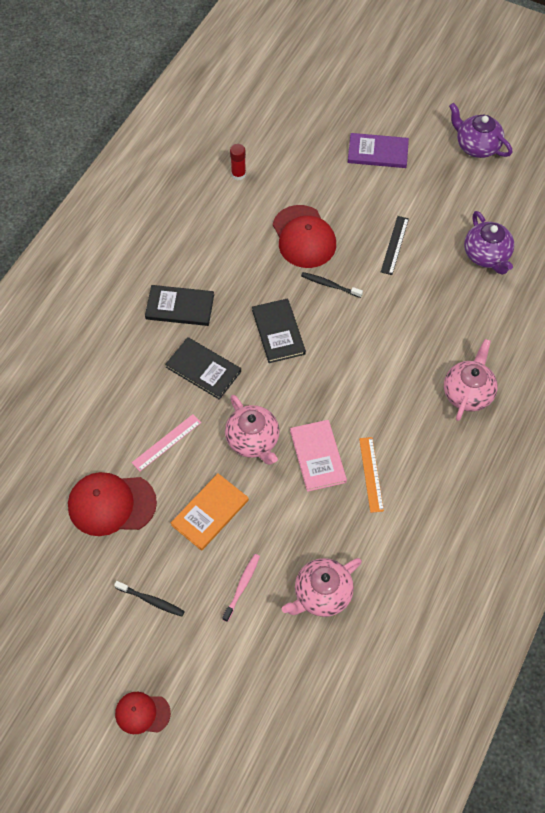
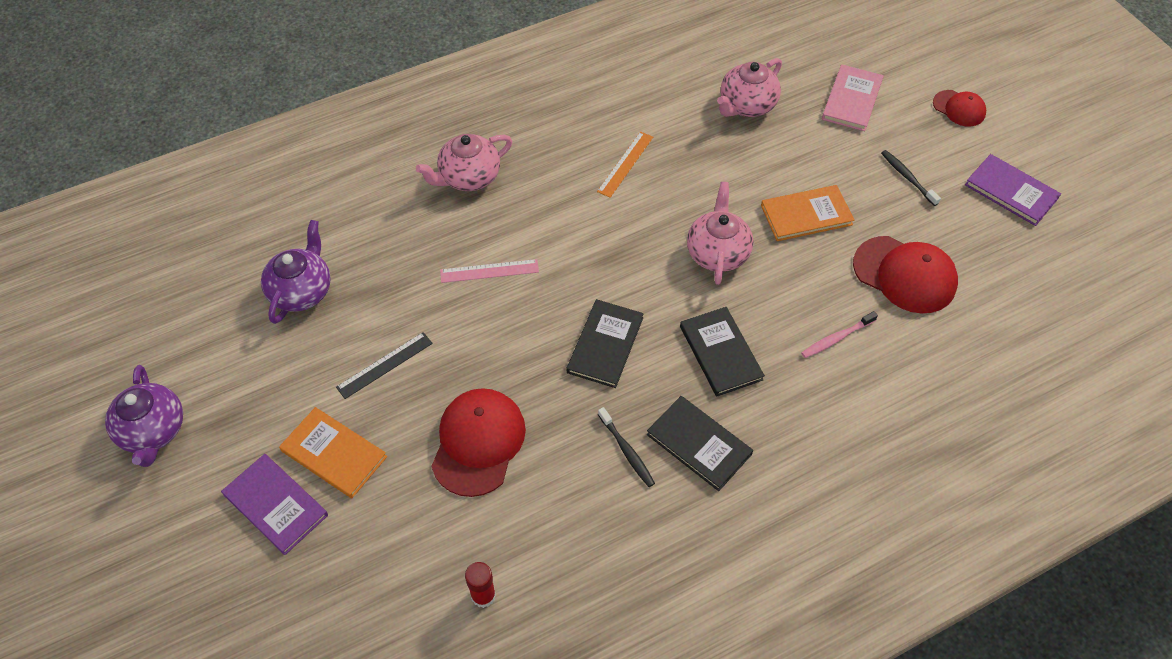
camera: 145 degrees left, 5 degrees down
pink ruler [132,414,201,471] -> pink ruler moved to [440,259,539,283]
pink toothbrush [222,554,260,622] -> pink toothbrush moved to [801,311,878,358]
pink teapot [282,558,362,617] -> pink teapot turned 135 degrees clockwise [717,58,782,117]
pink book [290,420,347,492] -> pink book moved to [822,64,884,131]
black toothbrush [301,272,363,298] -> black toothbrush moved to [598,407,655,487]
none -> orange book [279,407,387,498]
none -> purple book [965,154,1061,226]

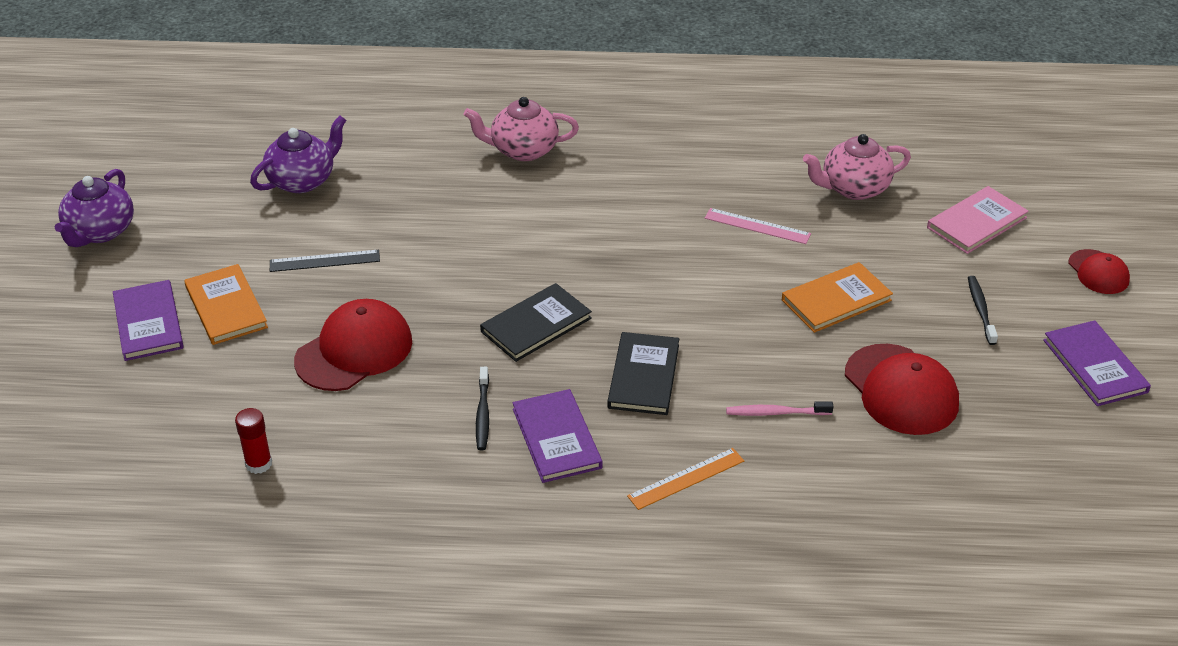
camera: 30 degrees right, 15 degrees down
pink ruler [440,259,539,283] -> pink ruler moved to [705,208,811,244]
orange ruler [597,131,653,198] -> orange ruler moved to [627,448,744,510]
black book [647,396,753,491] -> purple book [513,389,602,483]
pink teapot [687,182,753,285] -> none
orange book [761,185,855,241] -> orange book turned 45 degrees counterclockwise [782,262,893,333]

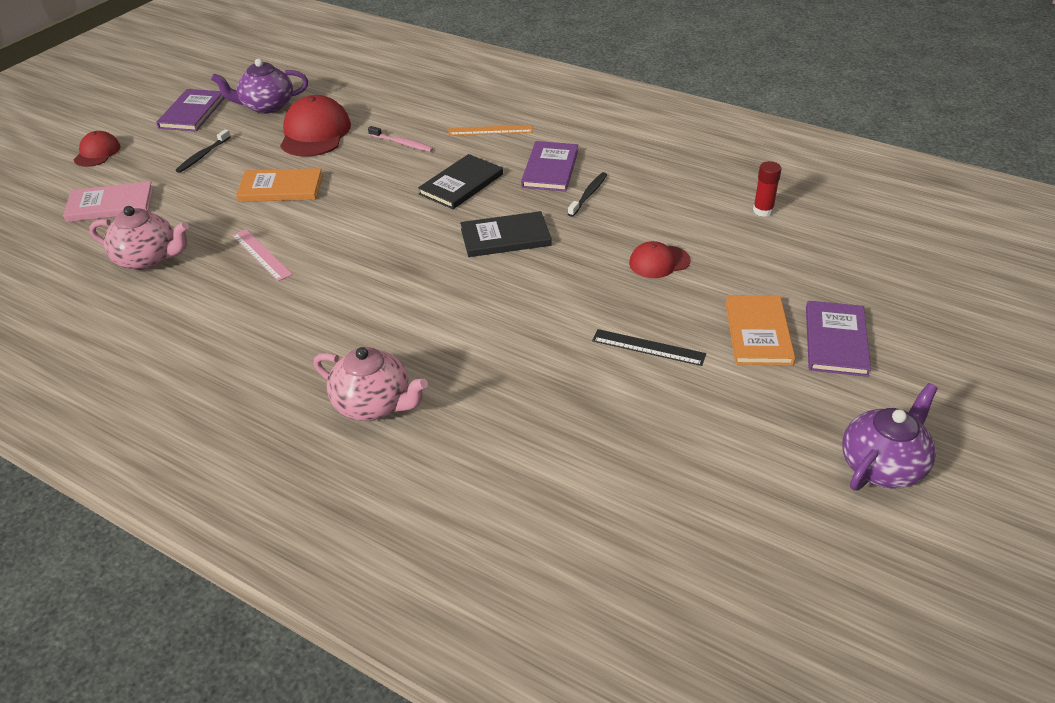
camera: 150 degrees left, 0 degrees up
purple teapot [250,116,346,193] -> purple teapot moved to [211,58,308,114]
red cap [294,299,412,391] -> red cap [629,241,691,278], size x0.57

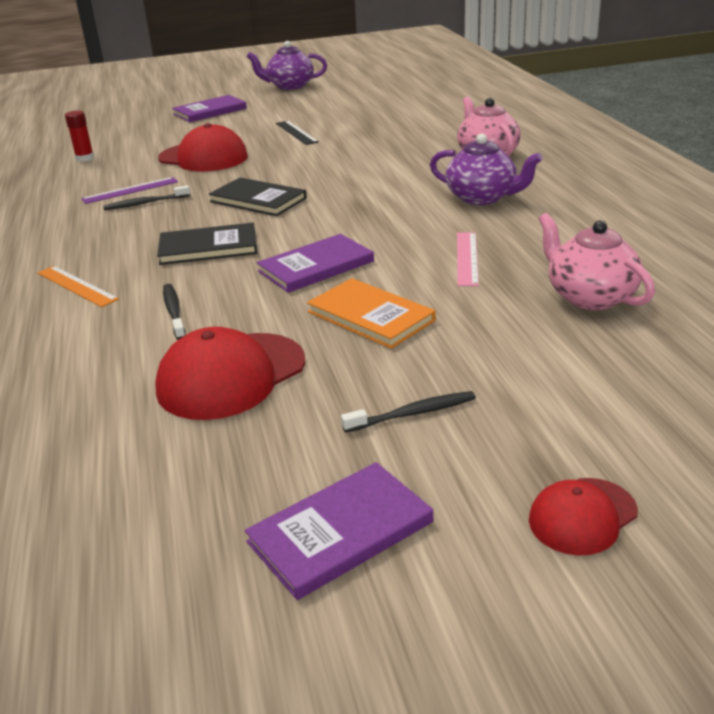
camera: 135 degrees left, 10 degrees down
pink book [63,181,153,222] -> none
purple teapot [211,58,308,114] -> purple teapot moved to [430,134,543,205]
pink toothbrush [368,126,433,152] -> black toothbrush [163,284,186,340]
purple book [521,141,578,192] -> purple book moved to [257,234,374,293]
red cap [629,241,691,278] -> red cap [158,123,248,172], size x1.75
orange book [725,295,795,365] -> none
none -> purple ruler [81,177,178,204]

